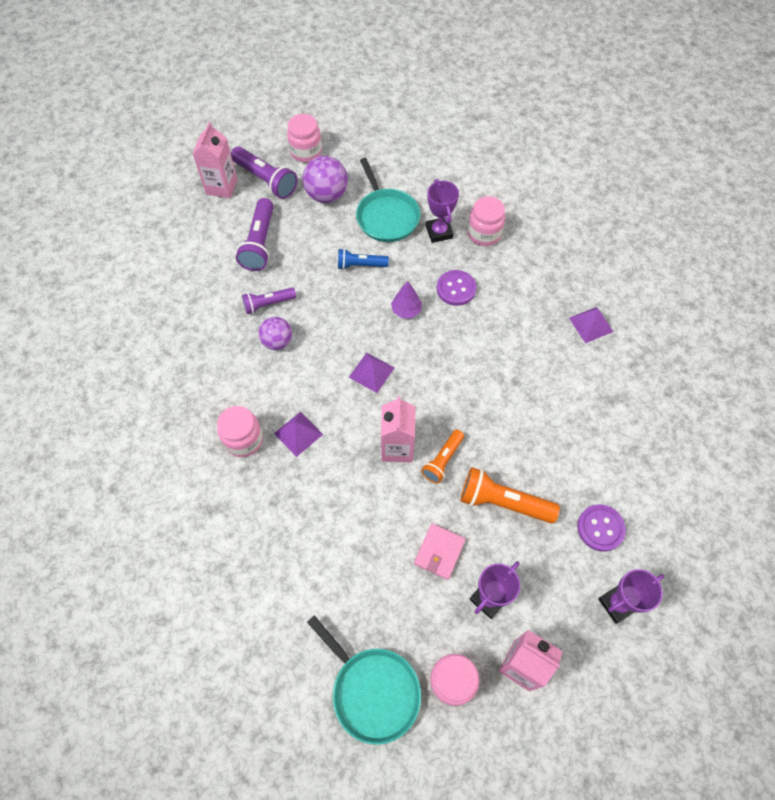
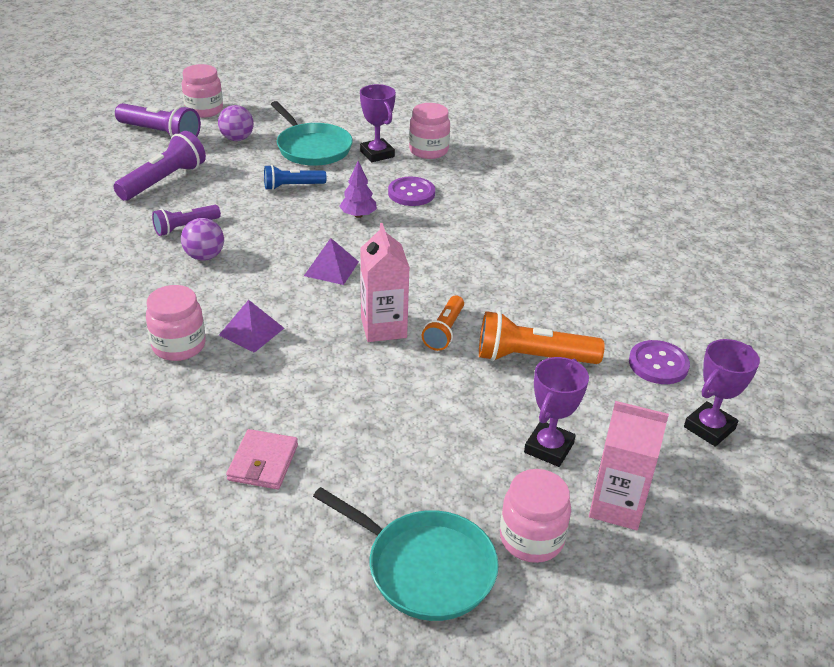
camera: 15 degrees left, 25 degrees down
pink carton [193,122,238,198] -> none
purple flashlight [236,198,273,271] -> purple flashlight turned 135 degrees counterclockwise [114,131,206,201]
purple ball [303,156,348,203] -> purple ball [218,105,254,141], size x0.67
pink wallet [414,524,466,580] -> pink wallet moved to [226,429,298,490]
purple pyramid [569,307,613,343] -> none

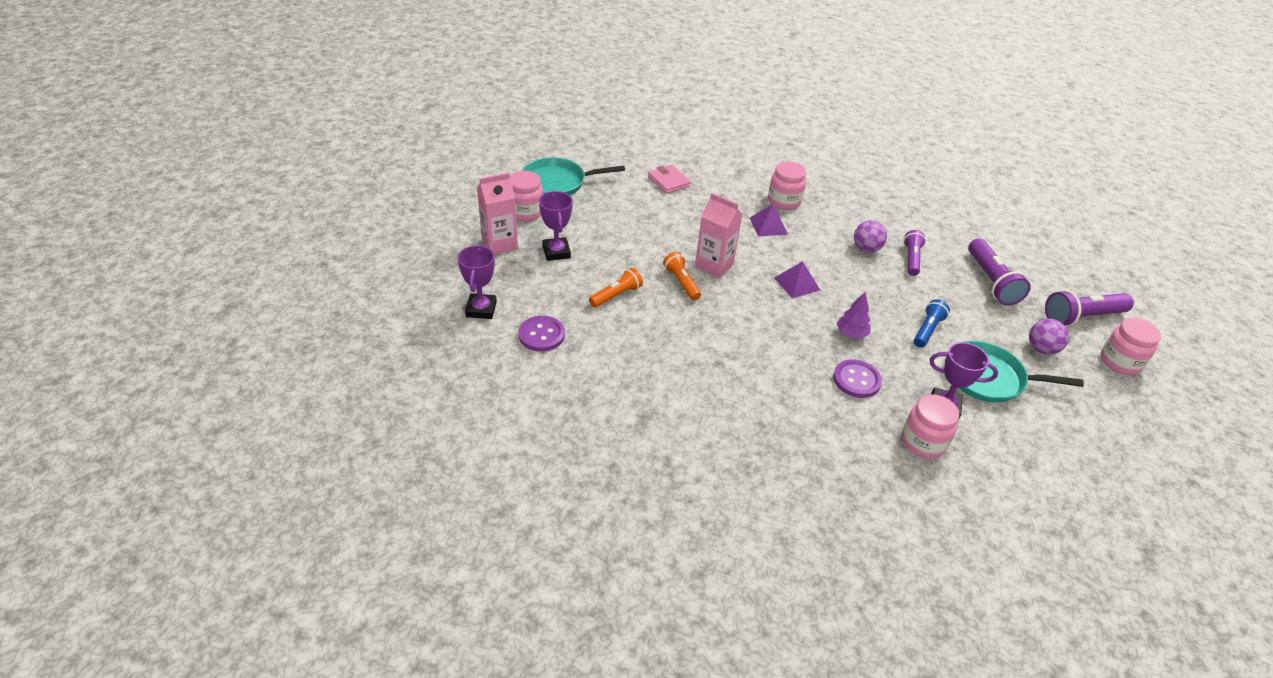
camera: 135 degrees right, 5 degrees up
orange flashlight [479,311,605,364] -> orange flashlight [589,268,643,307], size x0.63

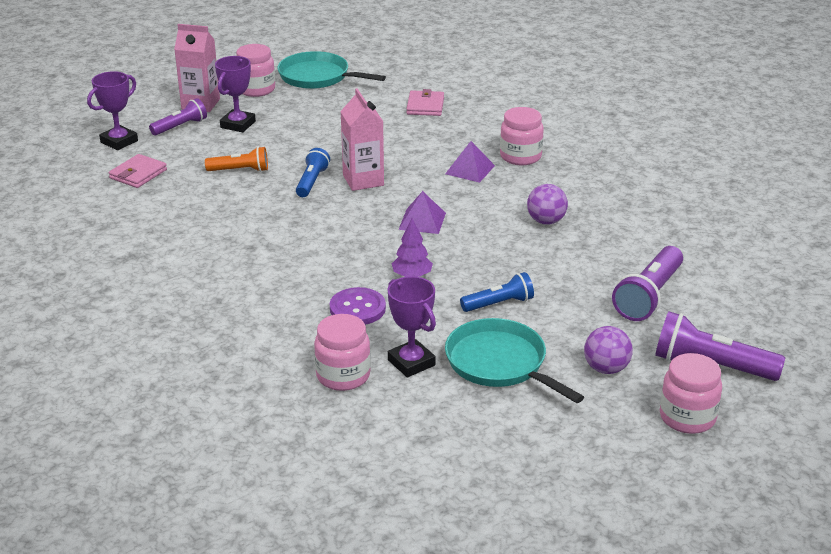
camera: 40 degrees right, 10 degrees down
purple button [518,316,565,352] -> pink wallet [109,154,167,188]
orange flashlight [663,252,701,301] -> blue flashlight [296,148,330,197]
purple flashlight [903,230,926,276] -> purple flashlight moved to [149,98,207,135]

